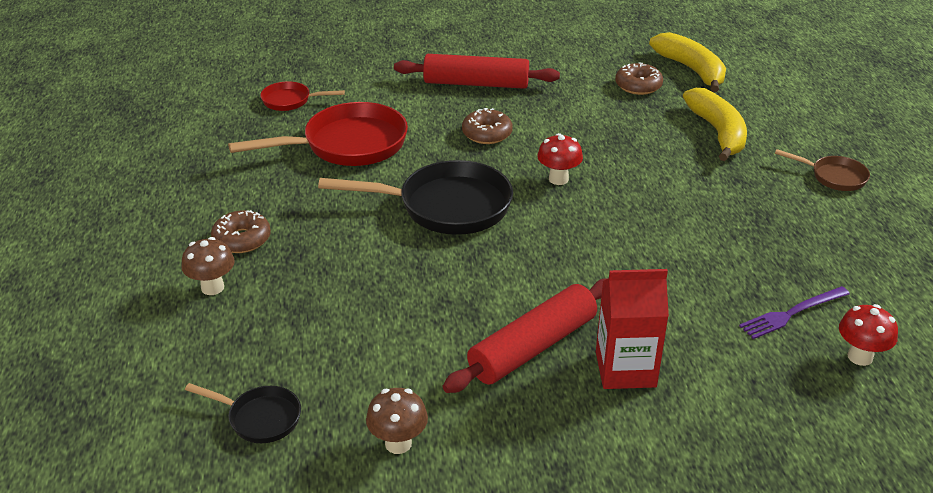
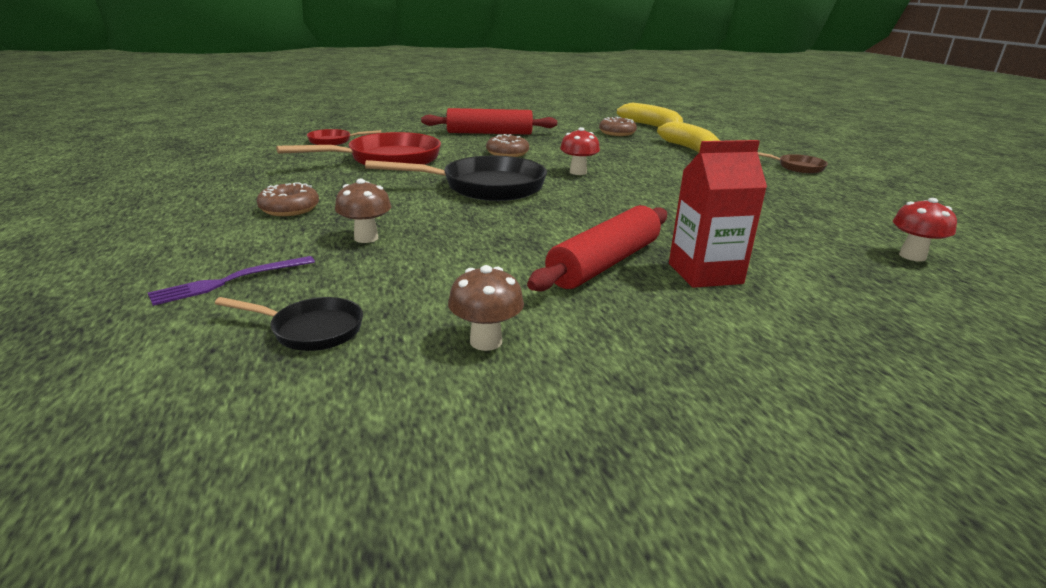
camera: 10 degrees left, 10 degrees down
brown mushroom [181,237,235,295] -> brown mushroom moved to [335,179,391,243]
purple fork [739,286,850,339] -> purple fork moved to [148,256,315,306]

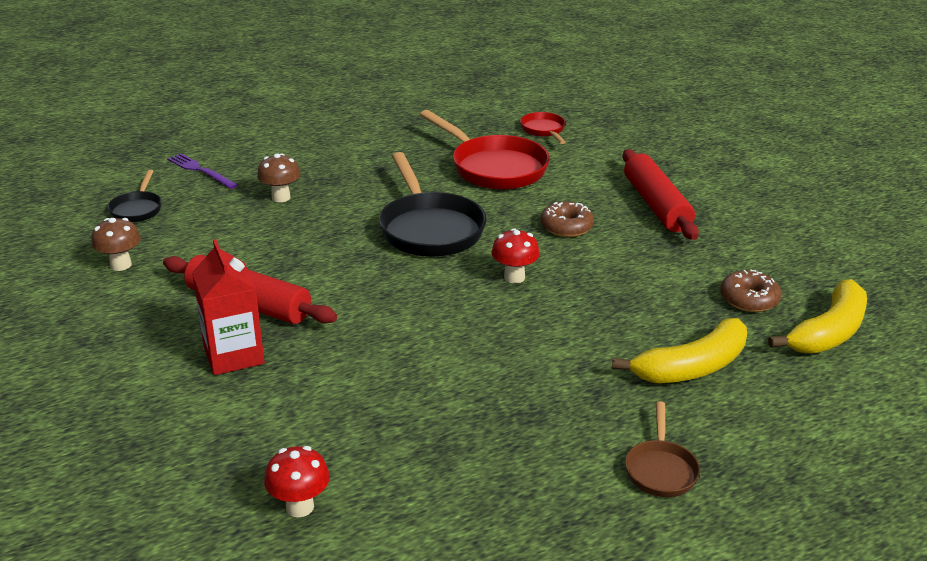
camera: 80 degrees right, 5 degrees up
brown donut [257,182,319,216] -> none

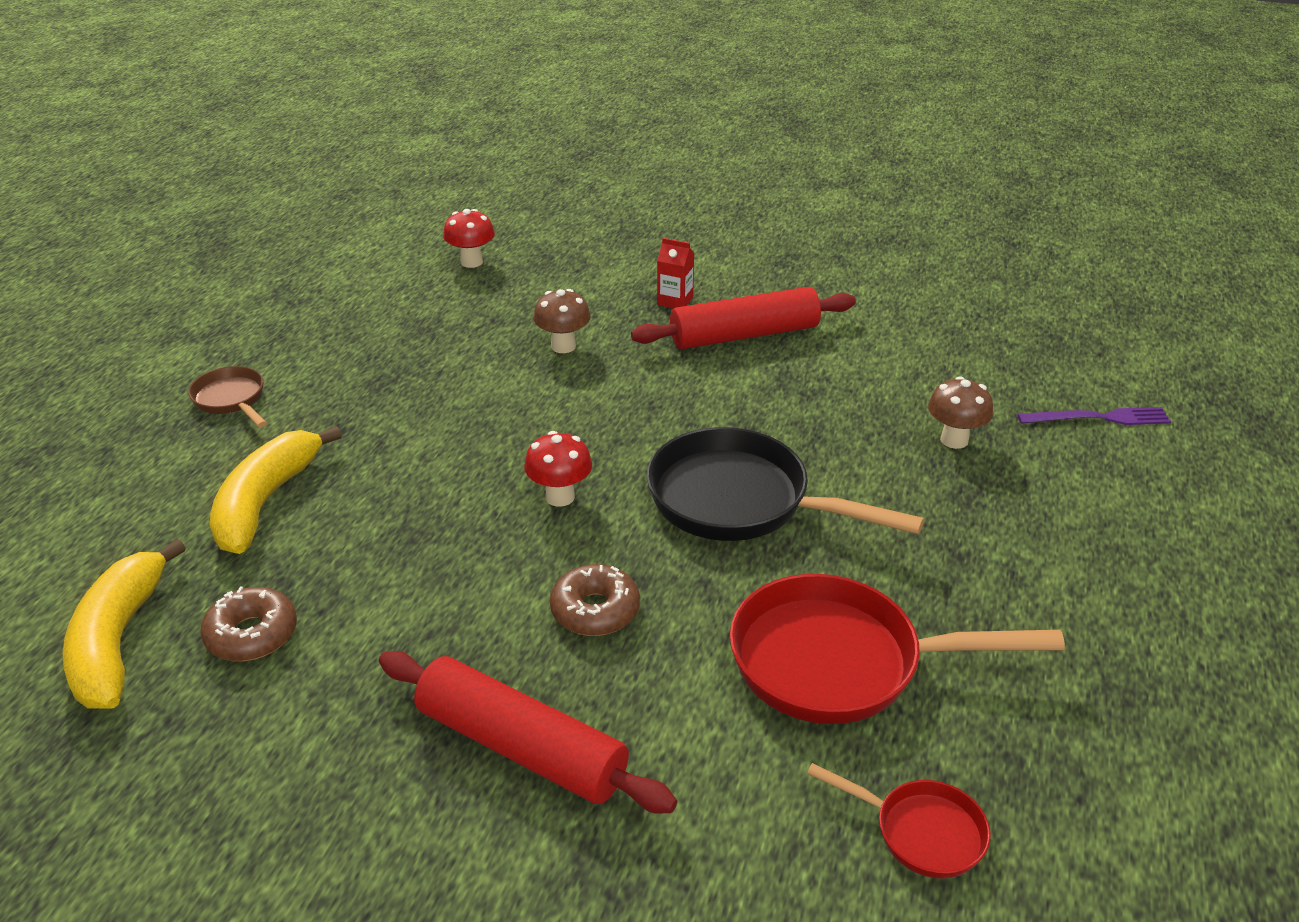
camera: 135 degrees right, 5 degrees up
brown mushroom [91,218,141,271] -> brown mushroom moved to [533,289,591,353]
black pan [107,170,162,222] -> none
red carton [192,239,265,375] -> red carton [657,238,694,309], size x0.56

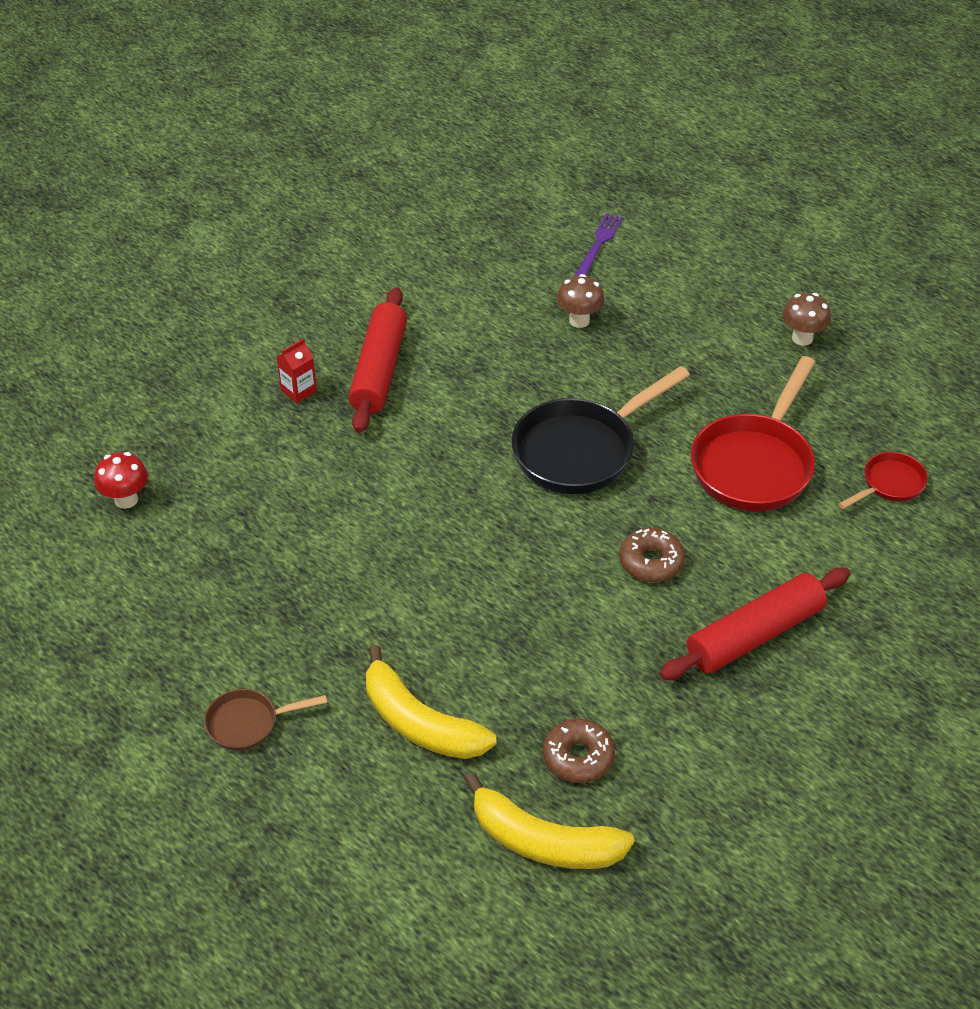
camera: 65 degrees left, 10 degrees up
red mushroom [524,431,592,507] -> none
brown mushroom [533,289,591,353] -> brown mushroom moved to [782,293,831,346]

